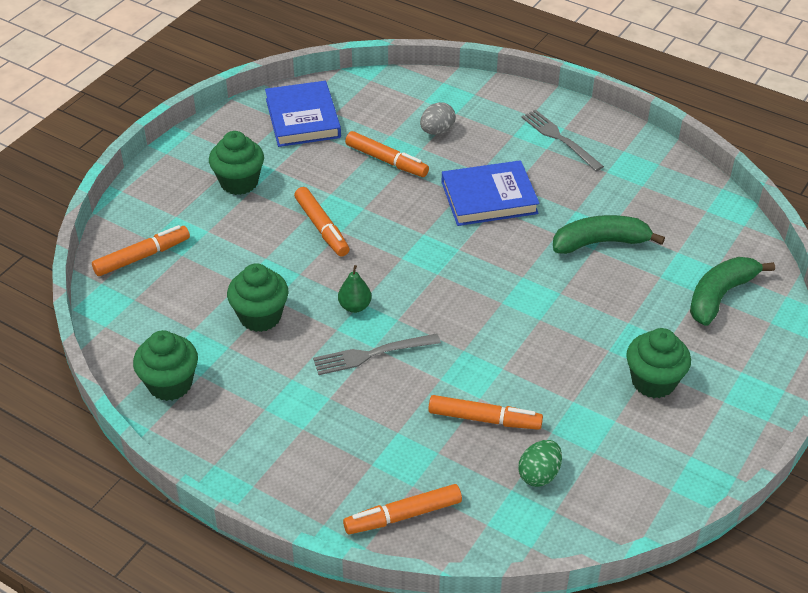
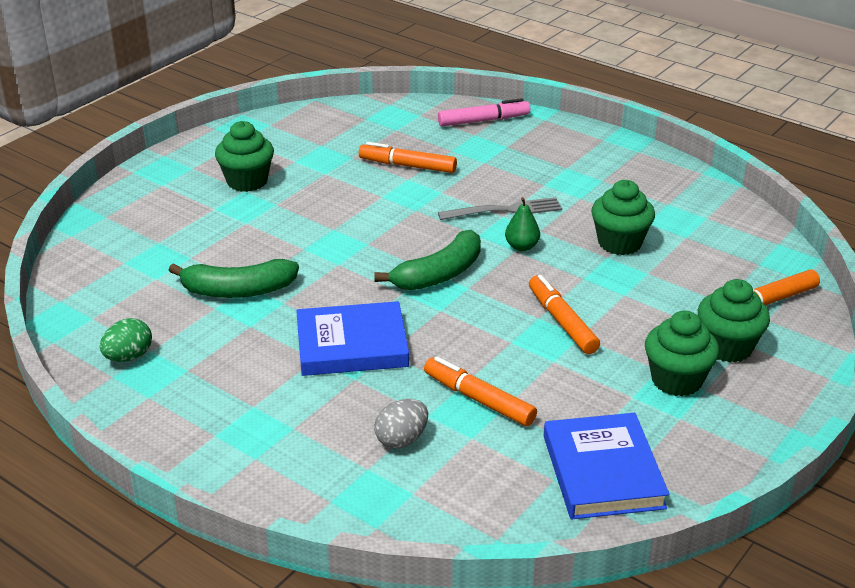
camera: 175 degrees left, 10 degrees down
green cupcake [133,330,198,401] -> green cupcake moved to [698,279,770,363]
orange marker [343,484,462,534] -> pink marker [438,98,530,126]
green egg [518,440,562,487] -> green egg moved to [100,318,152,362]
grey fork [521,110,604,171] -> none
green banana [690,257,775,326] -> green banana moved to [374,230,481,290]

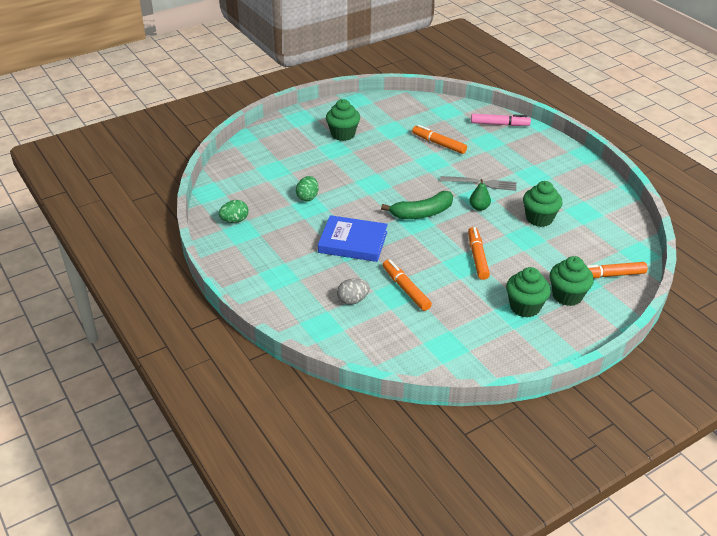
camera: 20 degrees right, 5 degrees up
green banana [169,259,299,298] -> green egg [296,176,318,202]
blue book [544,413,669,519] -> none

